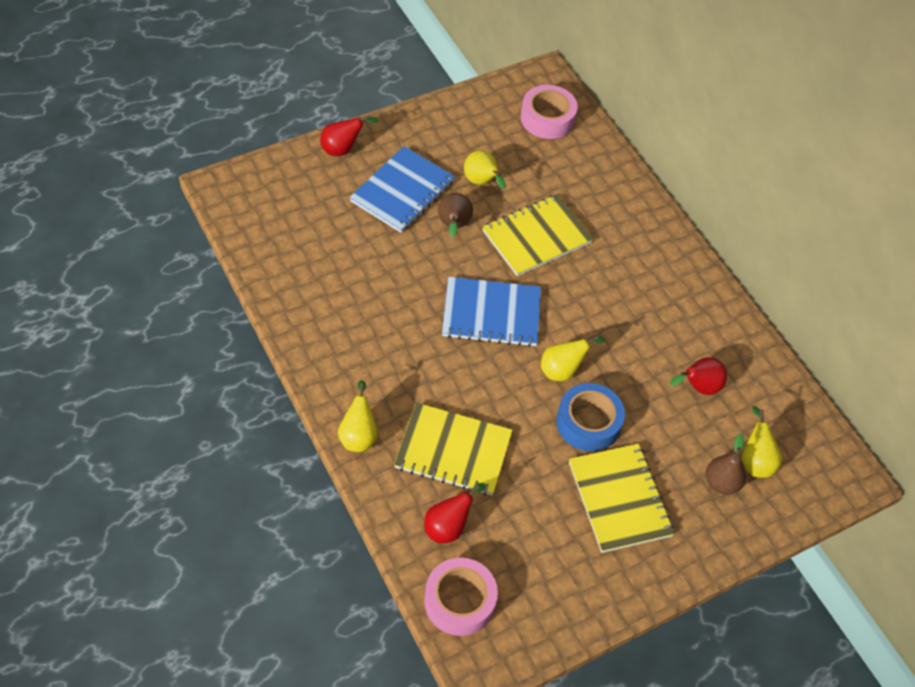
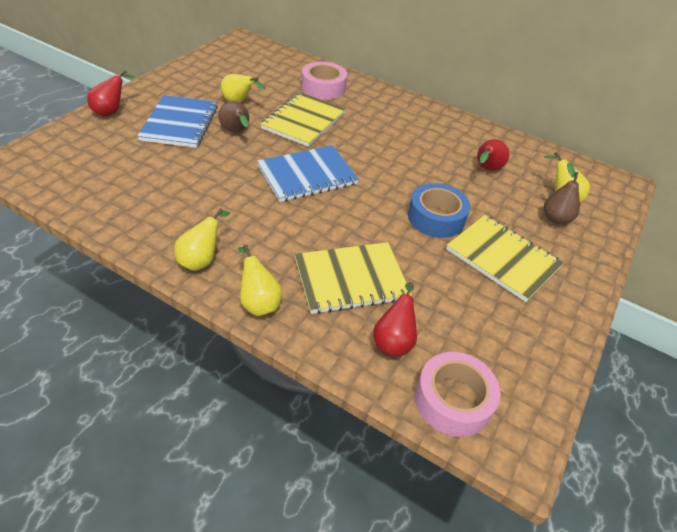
camera: 30 degrees left, 10 degrees down
pink tape [521,85,578,139] -> pink tape moved to [301,62,347,100]
yellow pear [541,336,605,381] -> yellow pear moved to [174,208,230,271]

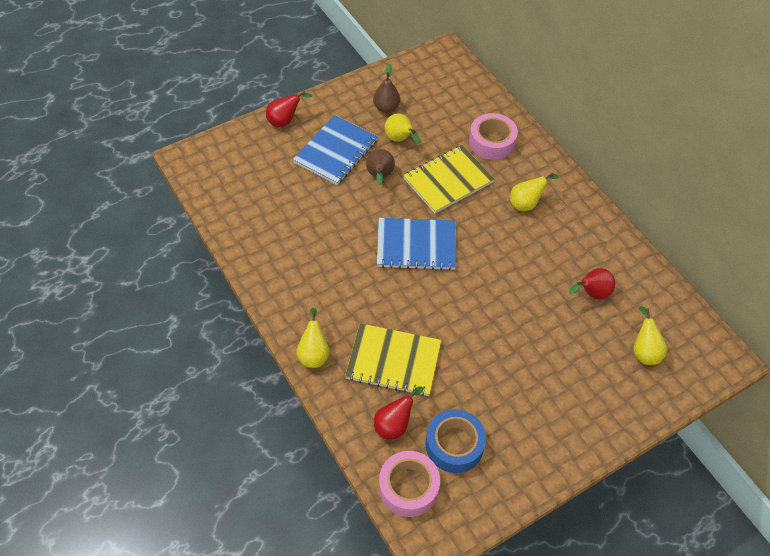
camera: 30 degrees right, 10 degrees up
yellow pear [174,208,230,271] -> yellow pear moved to [510,172,558,211]
blue tape [408,183,470,238] -> blue tape moved to [425,409,486,473]
yellow notebook [446,215,564,302] -> none
brown pear [544,163,580,225] -> brown pear moved to [373,64,400,113]

